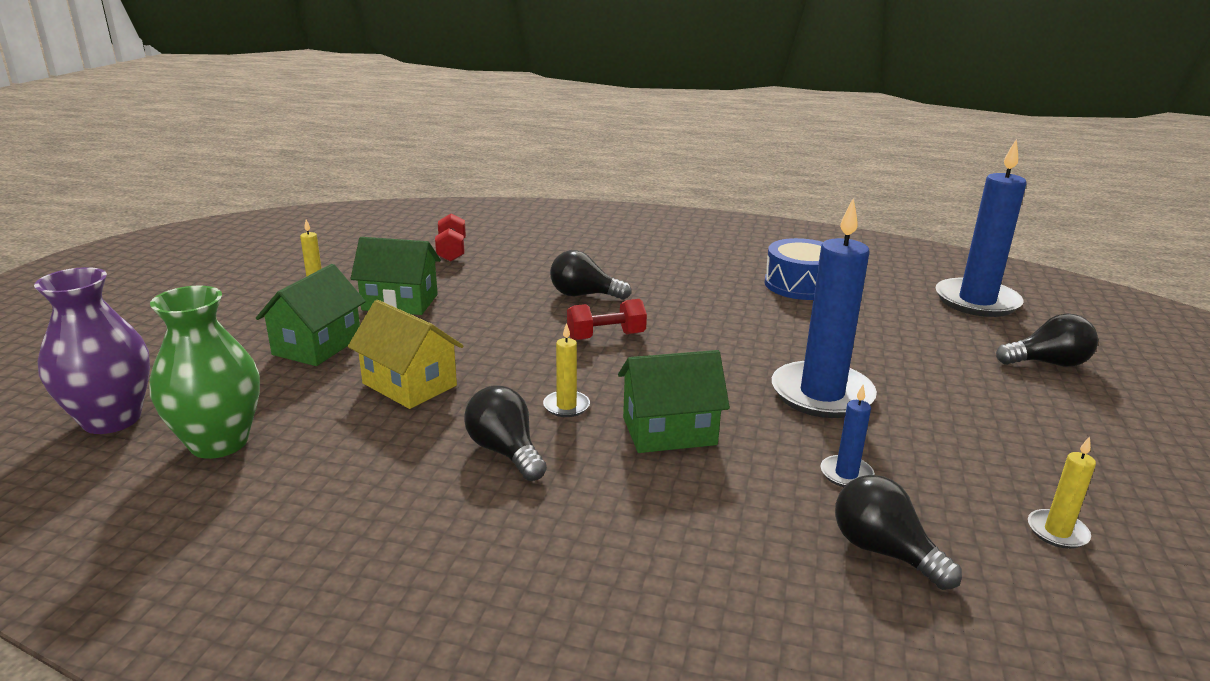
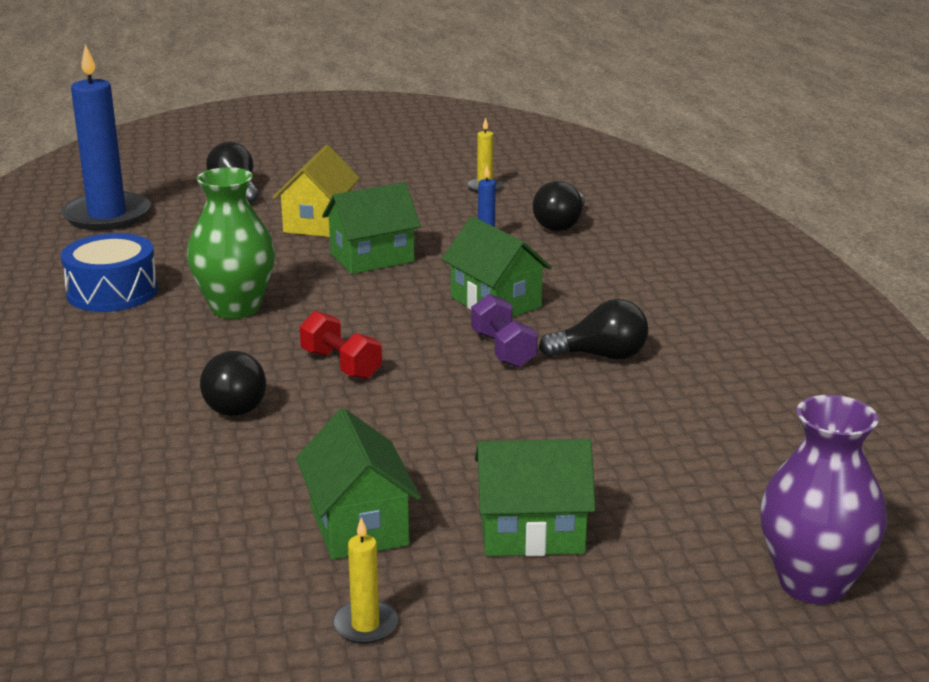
camera: 115 degrees left, 0 degrees up
green vase [149,285,260,459] -> green vase moved to [187,167,275,319]
yellow house [348,300,464,409] -> yellow house moved to [273,145,360,237]
red dumbbell [435,214,466,262] -> none
black light bulb [464,385,547,481] -> black light bulb turned 120 degrees counterclockwise [539,299,648,360]
yellow candle [543,323,590,417] -> purple dumbbell [471,294,538,368]
blue candle [772,198,877,418] -> green house [322,182,421,274]

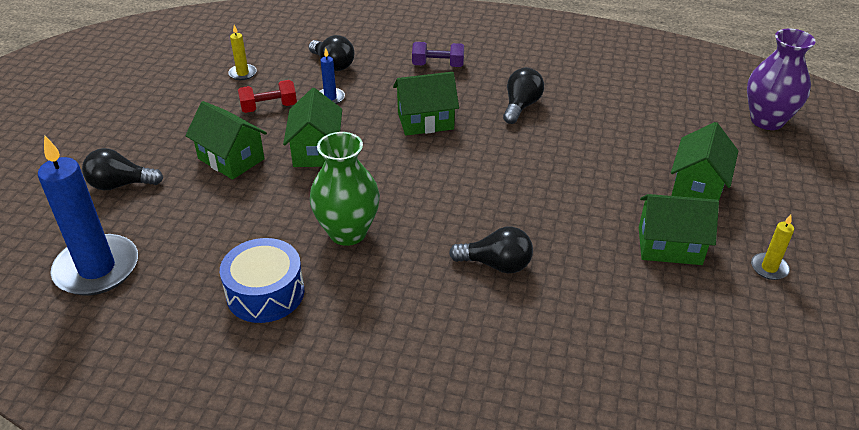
camera: 65 degrees left, 15 degrees up
yellow house [273,145,360,237] -> green house [185,101,267,180]
red dumbbell [300,311,382,380] -> red dumbbell moved to [238,80,297,113]
purple dumbbell [471,294,538,368] -> purple dumbbell moved to [412,42,464,67]

